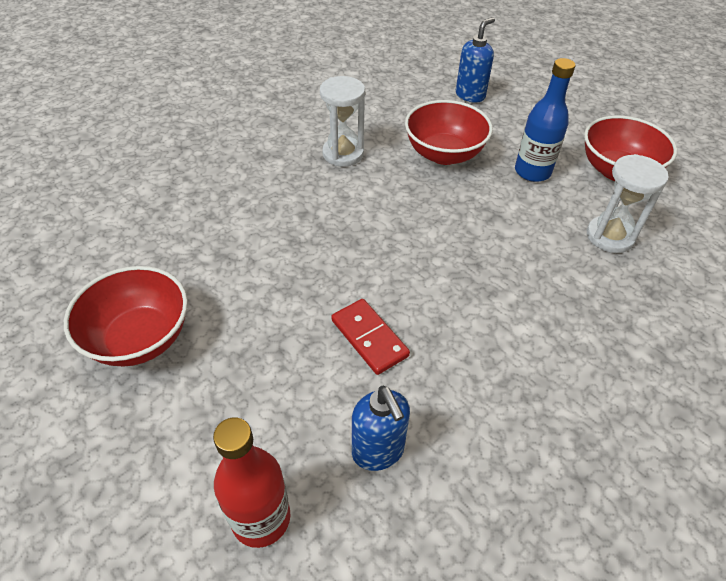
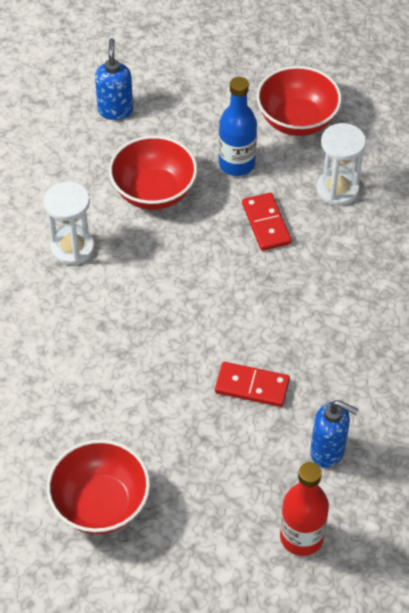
camera: 40 degrees left, 5 degrees up
none -> red domino [242,193,292,251]

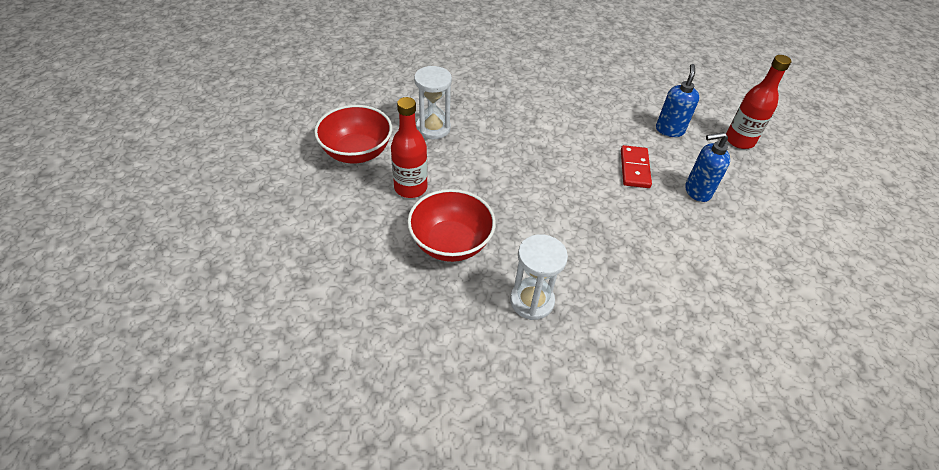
camera: 100 degrees left, 5 degrees down
red bowl [47,439,150,534] -> none
blue soap dispenser [95,38,133,120] -> blue soap dispenser moved to [685,132,730,202]
blue bottle [219,77,257,176] -> red bottle [391,97,428,198]
red domino [242,193,292,251] -> none

